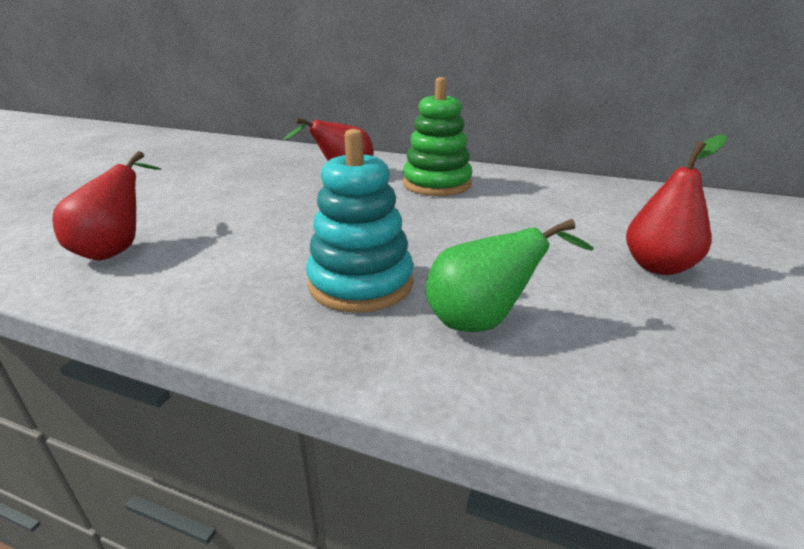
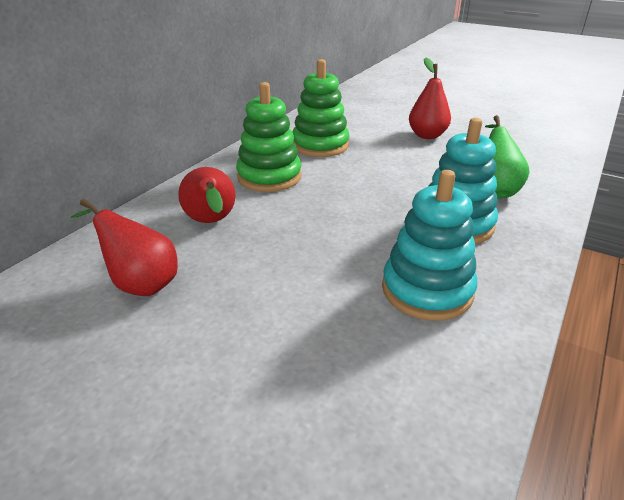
camera: 80 degrees left, 5 degrees up
red pear [52,151,161,261] -> red pear moved to [71,198,178,296]
none -> green stacking toy [293,59,349,157]
none -> turquoise stacking toy [382,170,477,321]

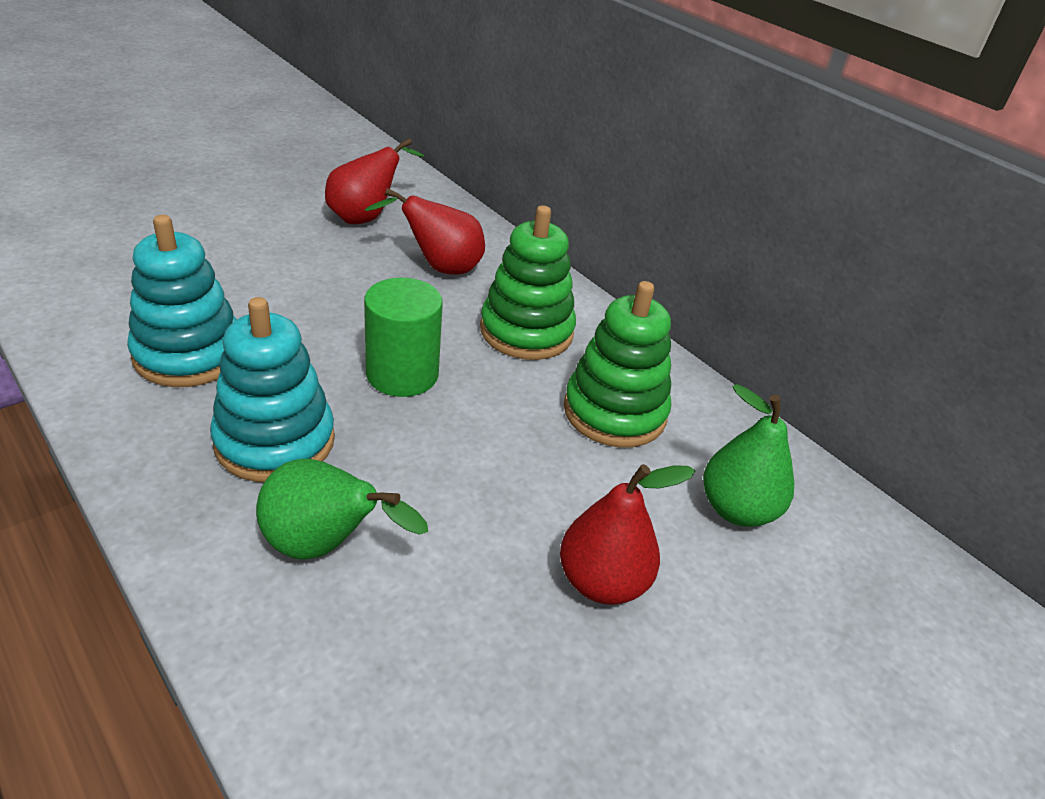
camera: 105 degrees right, 5 degrees up
none -> green cylinder [364,278,443,397]
none -> green pear [703,384,794,527]

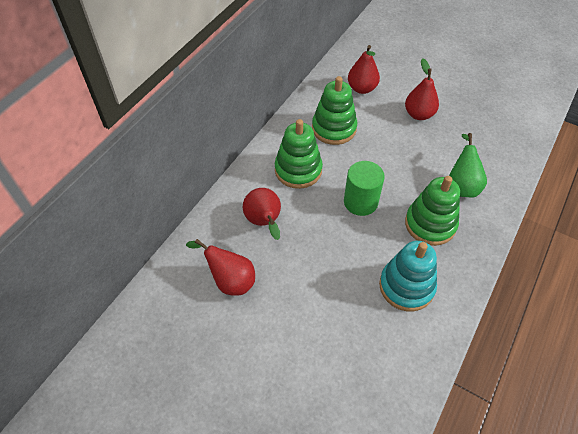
camera: 105 degrees left, 15 degrees up
turquoise stacking toy [210,297,335,482] -> green stacking toy [405,176,460,246]
green pear [703,384,794,527] -> red pear [348,45,380,94]

